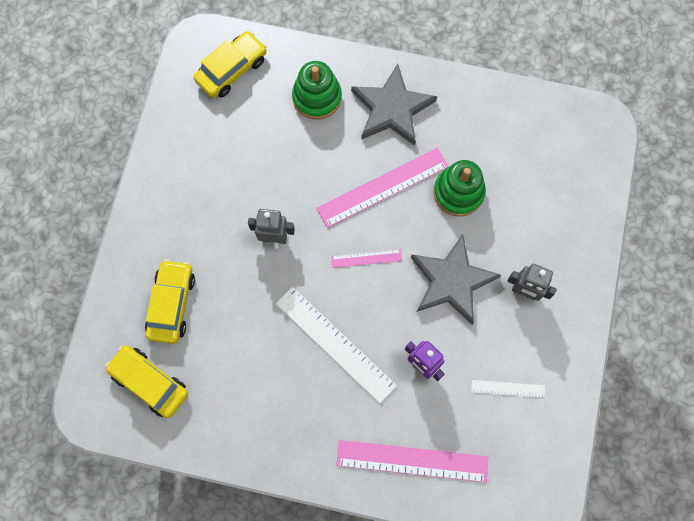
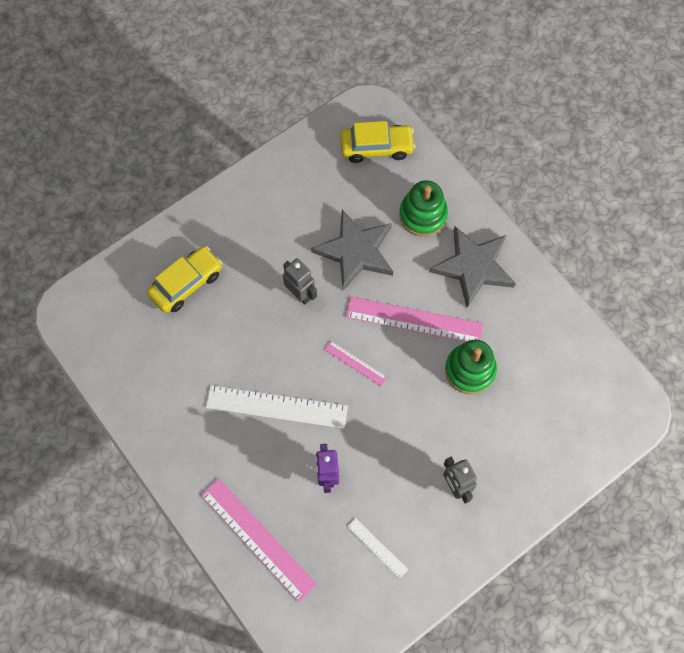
camera: 40 degrees right, 5 degrees down
yellow car [105,345,188,418] -> none
white ruler [276,287,397,404] -> white ruler turned 75 degrees counterclockwise [206,385,348,429]
grey star [411,234,501,324] -> grey star moved to [311,210,393,291]

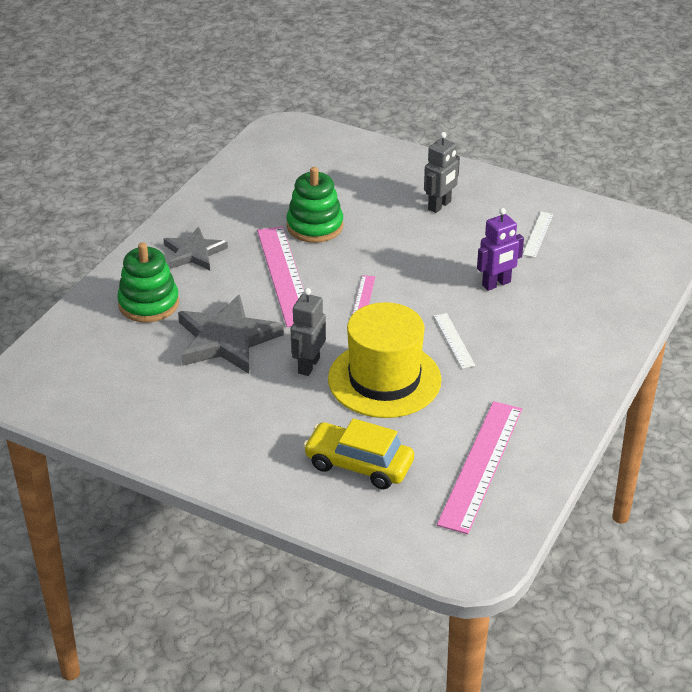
camera: 115 degrees left, 30 degrees down
pink ruler [201,478,317,602] -> pink ruler moved to [437,401,522,534]
white ruler [206,385,348,429] -> white ruler [434,313,475,369], size x0.50
yellow car [340,121,415,163] -> none
grey star [430,226,516,307] -> grey star [164,227,228,270], size x0.64
none -> yellow hat [328,302,442,418]

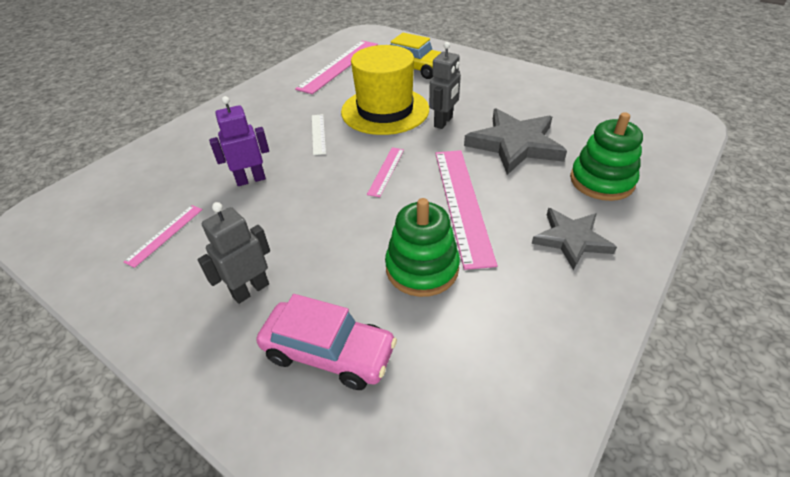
camera: 170 degrees left, 5 degrees up
white ruler [522,212,553,258] -> pink ruler [123,205,203,268]
none -> pink car [256,294,397,390]

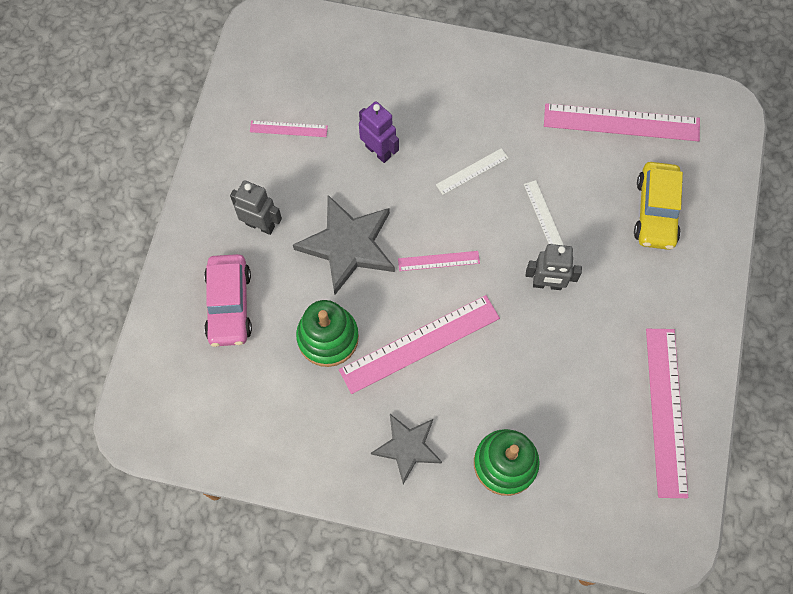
camera: 65 degrees right, 25 degrees up
yellow hat [341,45,429,135] -> white ruler [524,180,564,245]
grey star [464,108,567,175] -> grey star moved to [293,195,395,295]
none -> pink ruler [646,329,688,498]

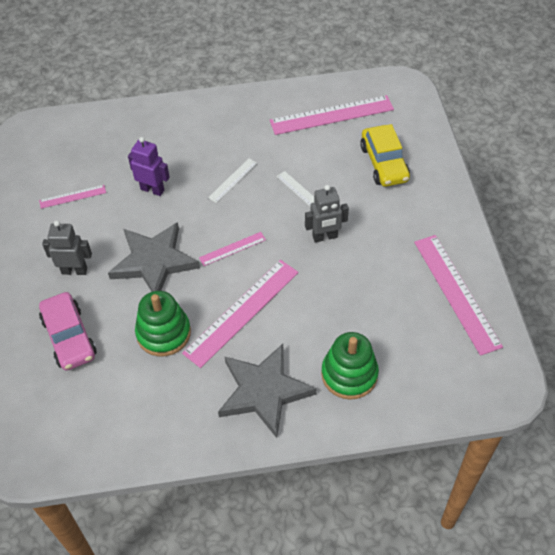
camera: 20 degrees left, 15 degrees down
grey star [371,414,442,484] -> grey star [218,344,317,438], size x1.56

